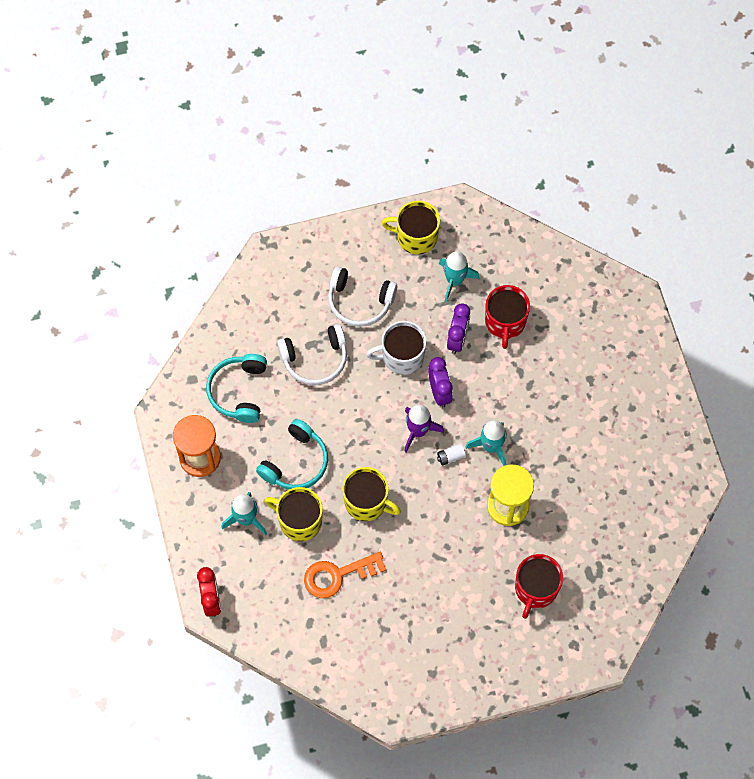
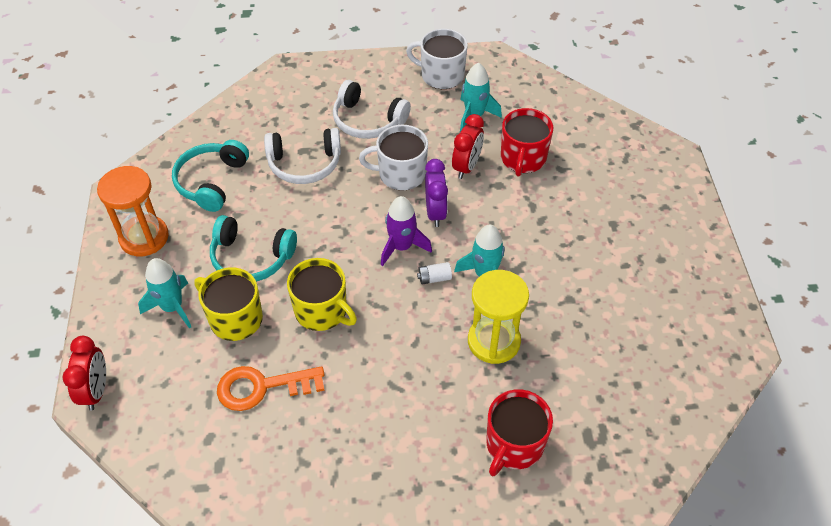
camera: 10 degrees right, 15 degrees down
turquoise headphones [256,419,328,489] -> turquoise headphones turned 60 degrees clockwise [210,215,297,282]
yellow mug [381,201,440,255] -> white mug [406,29,468,89]
purple clock [447,304,470,354] -> red clock [452,114,484,179]

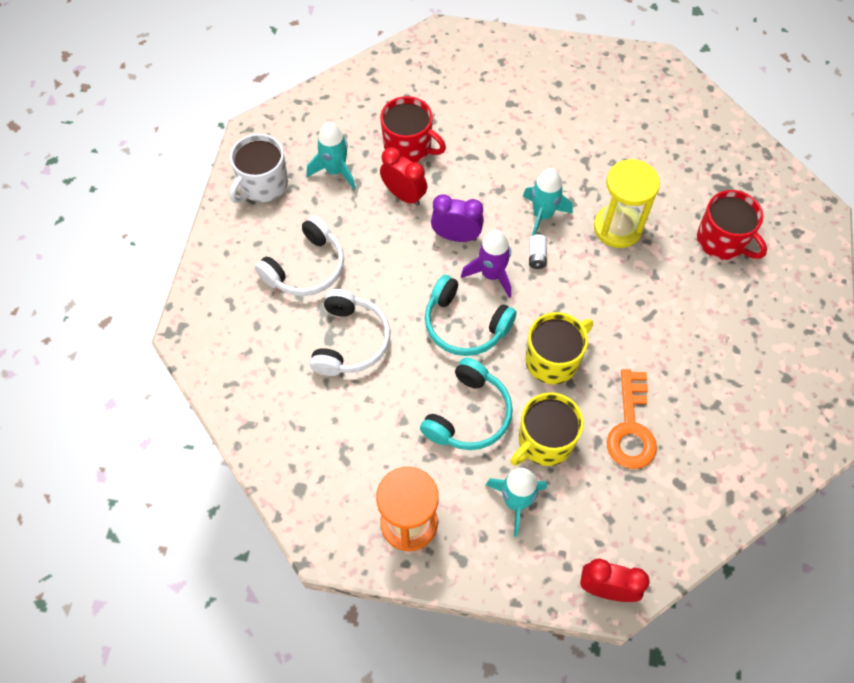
camera: 75 degrees left, 10 degrees up
turquoise headphones [172,140,249,212] -> turquoise headphones moved to [425,275,517,356]
white mug [359,125,428,191] -> none

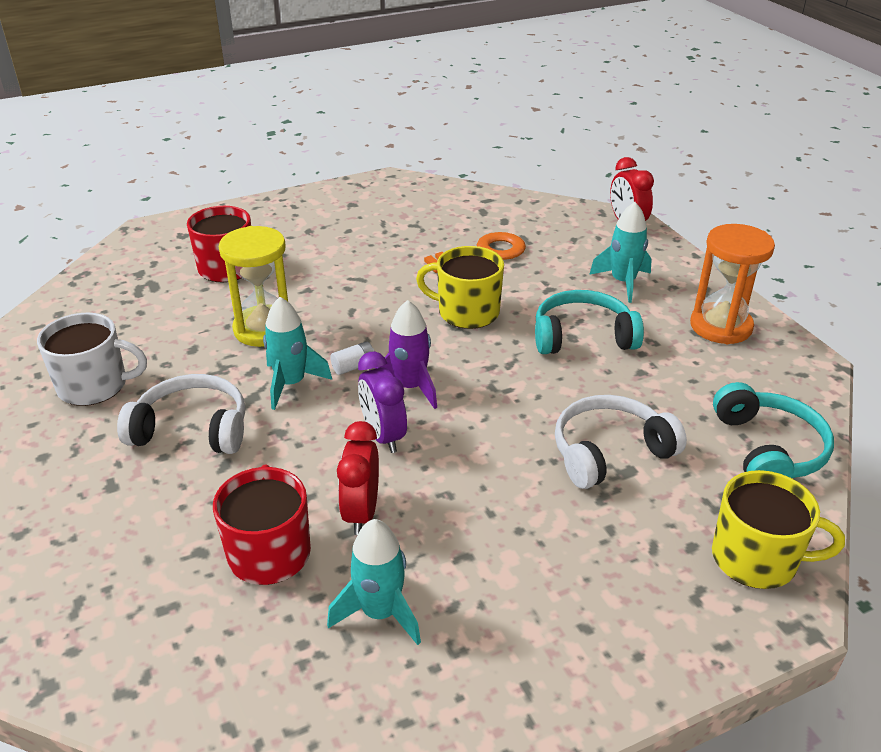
camera: 125 degrees left, 25 degrees down
white mug [229,134,288,203] -> white mug moved to [37,313,147,406]
white headphones [255,215,344,296] -> white headphones moved to [117,374,245,454]
turquoise headphones [425,275,517,356] -> turquoise headphones moved to [713,382,834,478]
yellow mug [510,392,584,466] -> yellow mug moved to [712,470,845,589]

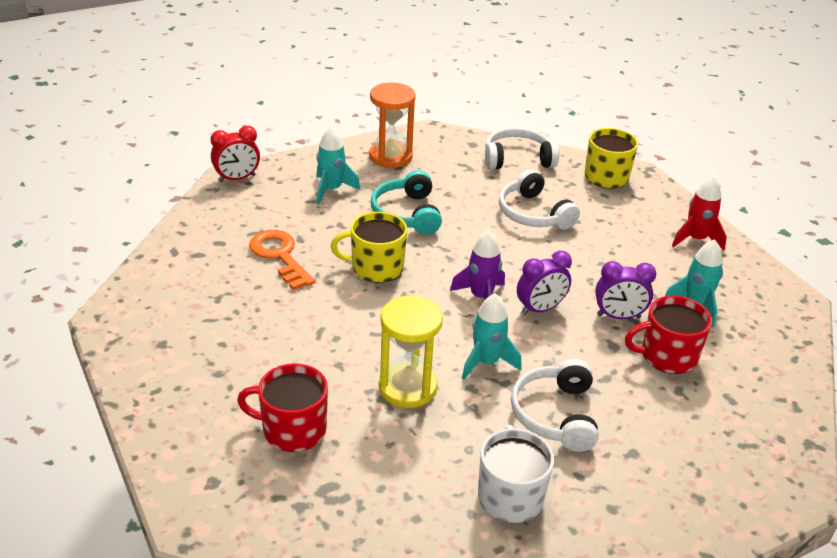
camera: 95 degrees left, 0 degrees up
white battery [330,341,375,375] -> none
red clock [337,421,379,535] -> purple clock [595,261,656,319]
yellow mug [416,246,504,329] -> yellow mug turned 75 degrees clockwise [331,212,407,283]
turquoise headphones [713,382,834,478] -> white headphones [485,127,559,170]
none -> red rocket [672,176,727,251]

